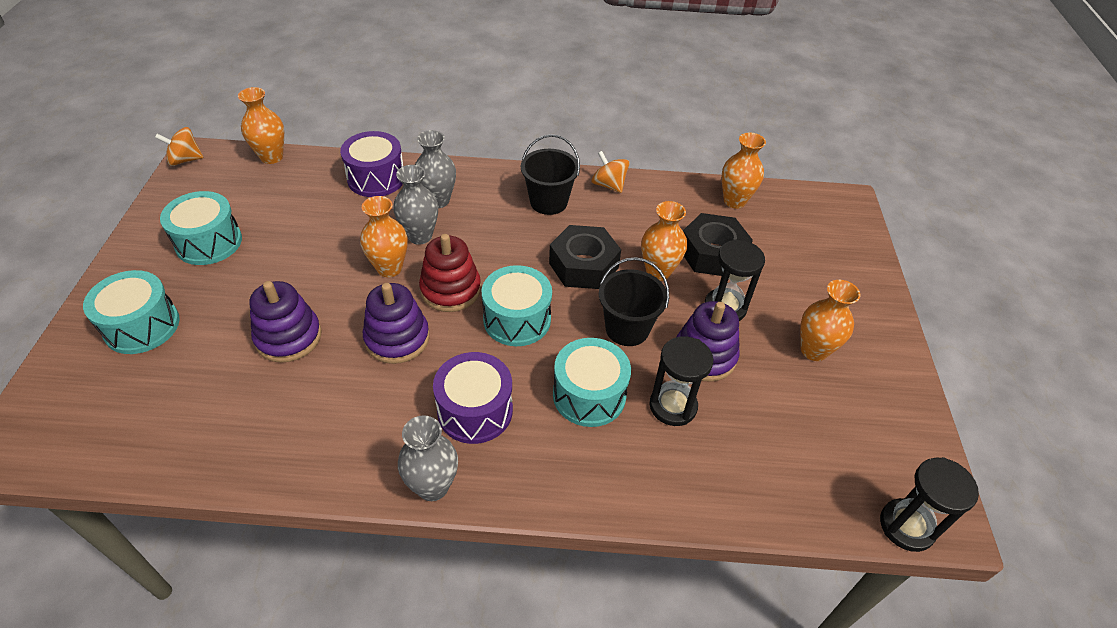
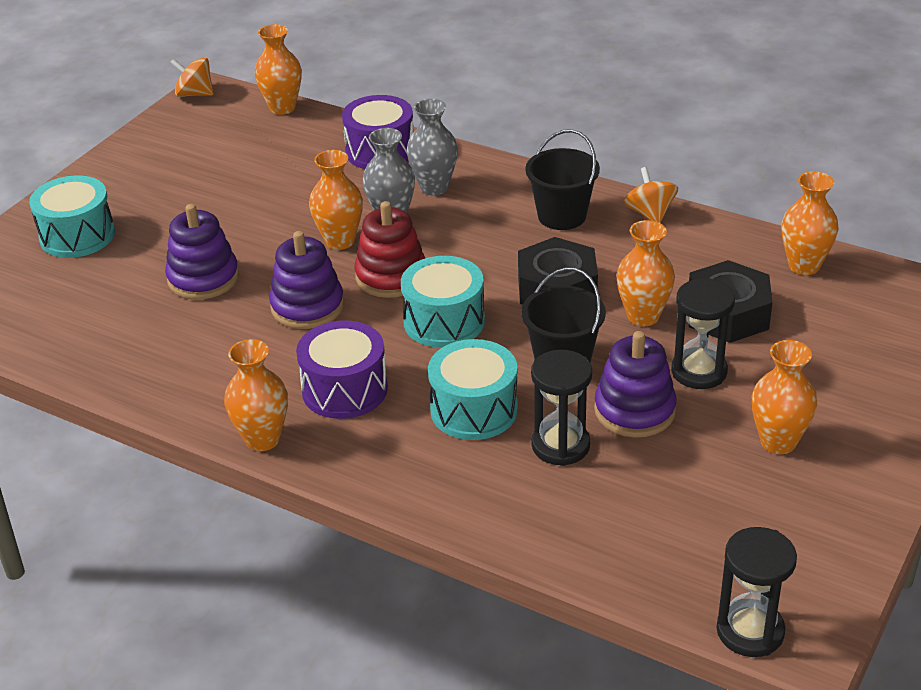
camera: 30 degrees right, 10 degrees down
turquoise drum [160,191,242,265] -> none
grey vase [398,415,458,501] -> orange vase [224,339,288,451]

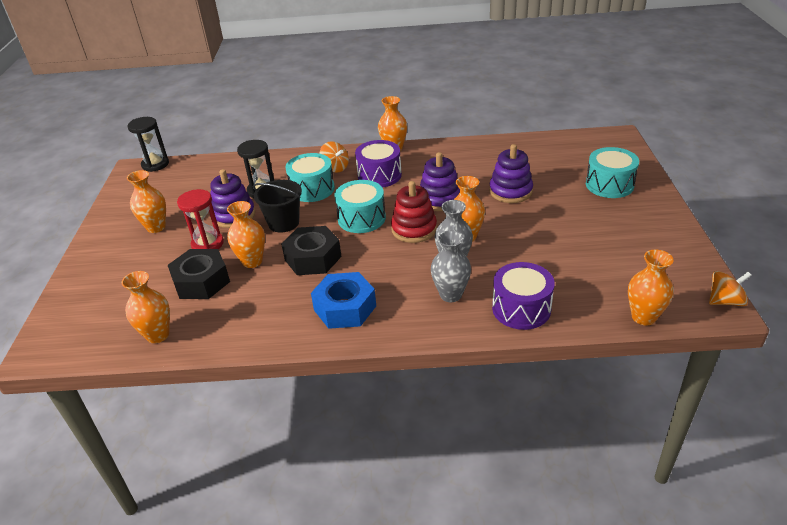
camera: 150 degrees right, 0 degrees up
black bucket [525,129,600,230] -> blue nut [311,272,376,329]
orange spinning top [623,167,678,223] -> orange spinning top moved to [319,141,349,172]
black hourglass [671,278,735,389] -> red hourglass [177,189,224,249]

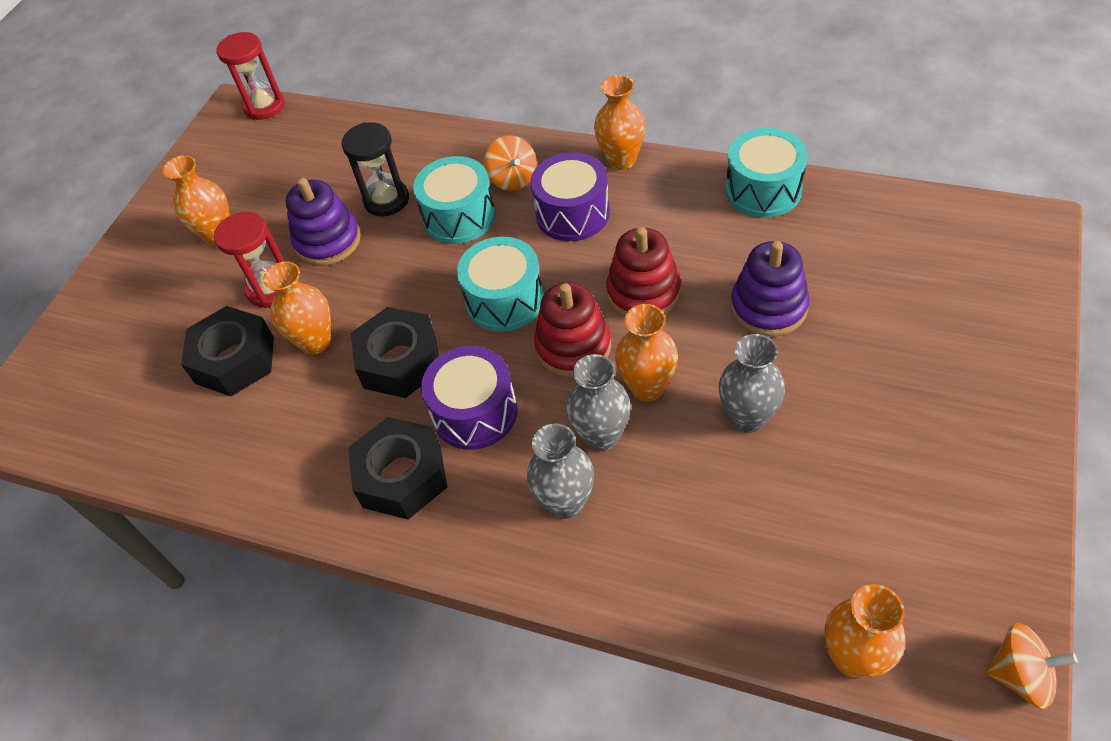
camera: 25 degrees right, 15 degrees up
orange vase [121,271,170,343] -> none
black hourglass [128,117,169,172] -> red hourglass [216,32,285,120]
black bucket [253,180,302,233] -> none
blue nut [311,272,376,329] -> black nut [348,417,448,520]
purple stacking toy [420,152,460,211] -> red stacking toy [606,227,681,317]
purple drum [492,262,555,330] -> purple drum moved to [421,346,517,450]
turquoise drum [586,147,639,198] -> turquoise drum moved to [726,128,808,218]
none -> grey vase [719,334,785,433]

